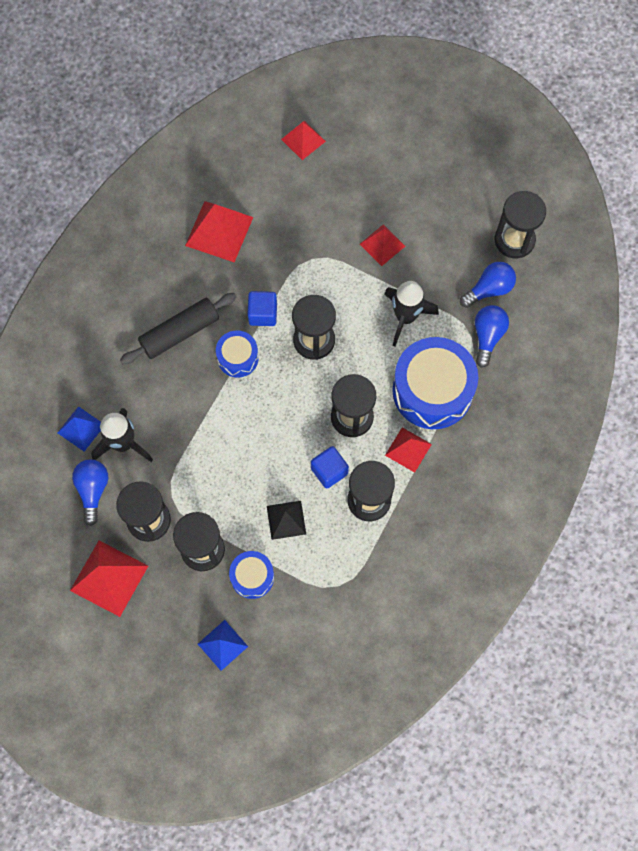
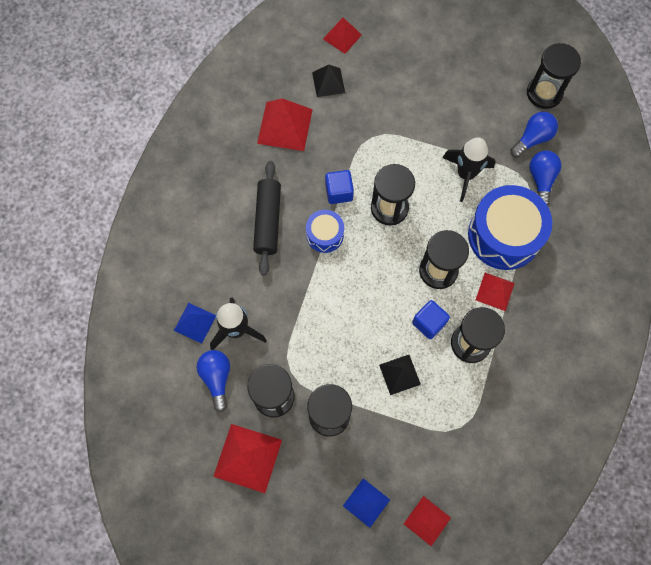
camera: 10 degrees left, 0 degrees up
black rolling pin [120,293,236,364] -> black rolling pin turned 45 degrees counterclockwise [253,161,281,276]
blue drum [229,551,274,599] -> none
red pyramid [360,224,405,266] -> red pyramid moved to [404,496,451,546]
none -> black pyramid [312,65,345,97]

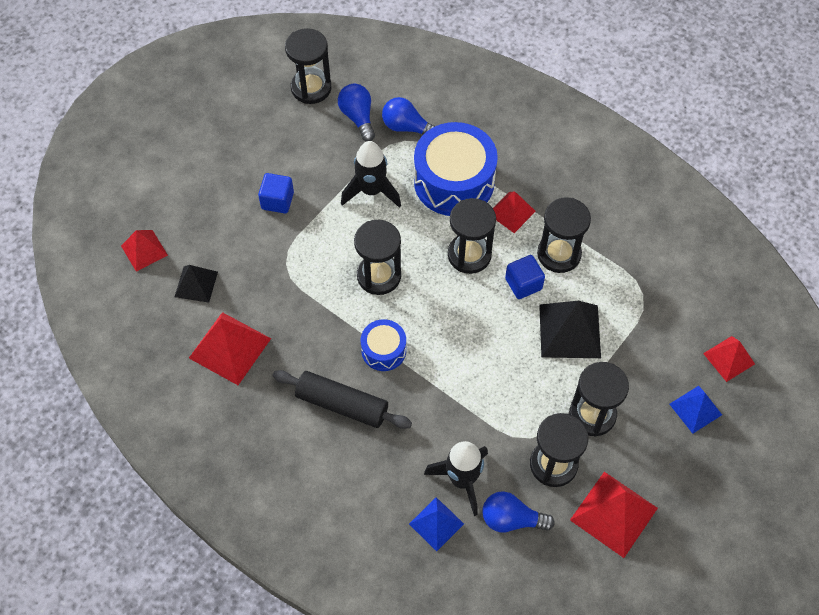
camera: 70 degrees left, 10 degrees down
blue cube [325,170,354,204] -> blue cube moved to [258,173,294,213]
black pyramid [379,355,421,395] -> black pyramid [539,301,601,358], size x1.62

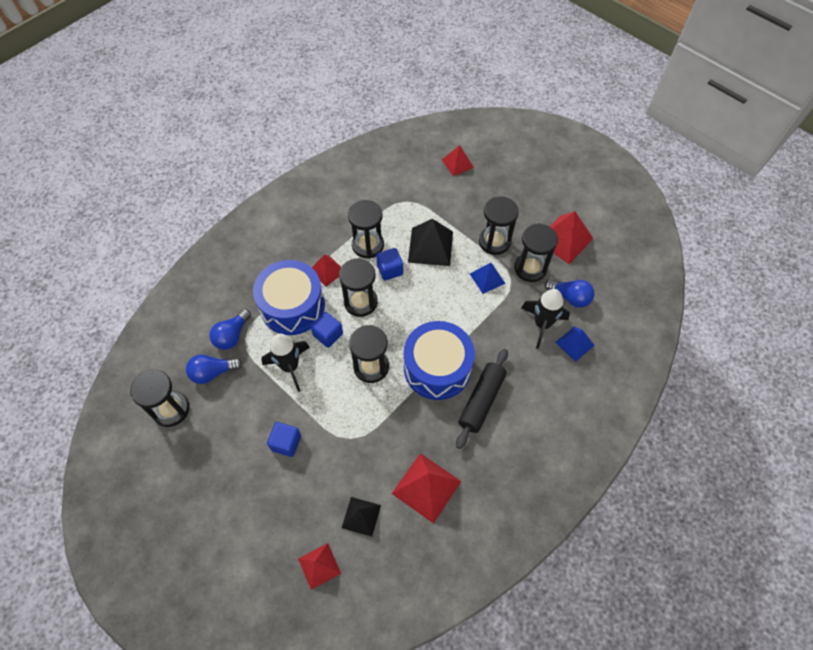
camera: 85 degrees left, 0 degrees up
blue drum [361,319,406,371] -> blue drum [404,321,475,400], size x1.94
blue light bulb [482,491,555,533] -> blue light bulb turned 75 degrees counterclockwise [544,279,595,308]
blue pyramid [669,386,722,434] -> blue pyramid moved to [470,263,506,294]
none -> blue cube [311,312,343,348]

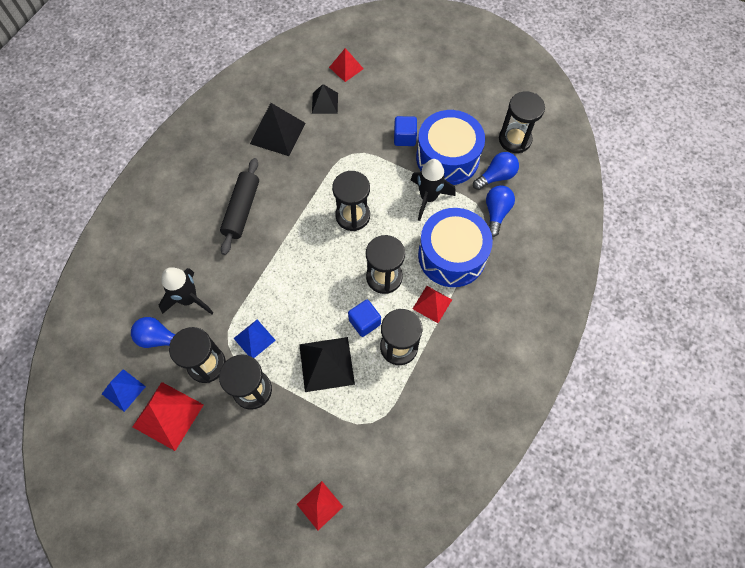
camera: 165 degrees right, 5 degrees up
blue cube [311,312,343,348] -> none
red pyramid [392,453,461,524] -> black pyramid [250,103,305,156]
blue drum [404,321,475,400] -> blue drum moved to [416,110,485,185]
blue pyramid [555,327,595,362] -> blue pyramid moved to [102,369,146,412]

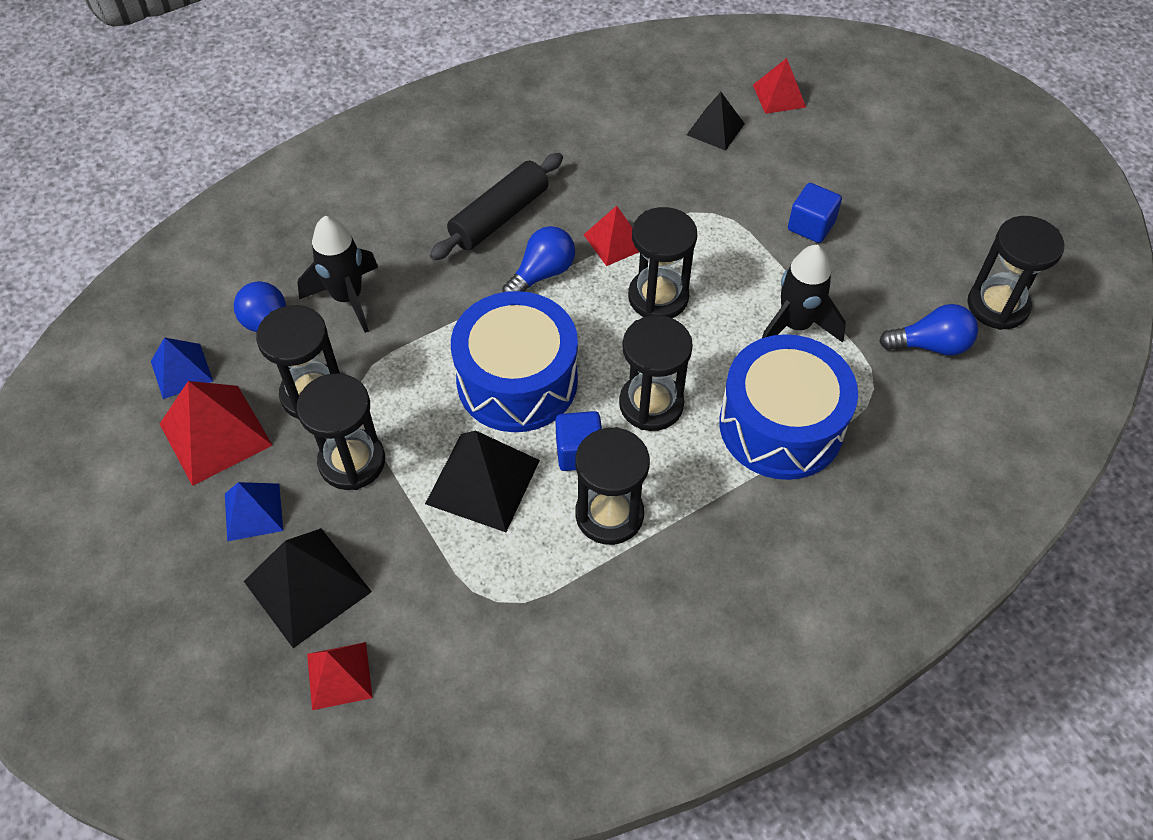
camera: 30 degrees right, 10 degrees down
blue pyramid [234,320,276,358] -> blue pyramid moved to [225,482,283,541]
black pyramid [250,103,305,156] -> black pyramid moved to [244,528,372,648]
red pyramid [413,286,452,323] -> red pyramid moved to [584,206,639,266]
blue drum [416,110,485,185] -> blue drum moved to [451,291,578,432]
blue light bulb [486,185,515,237] -> blue light bulb moved to [502,226,575,292]

